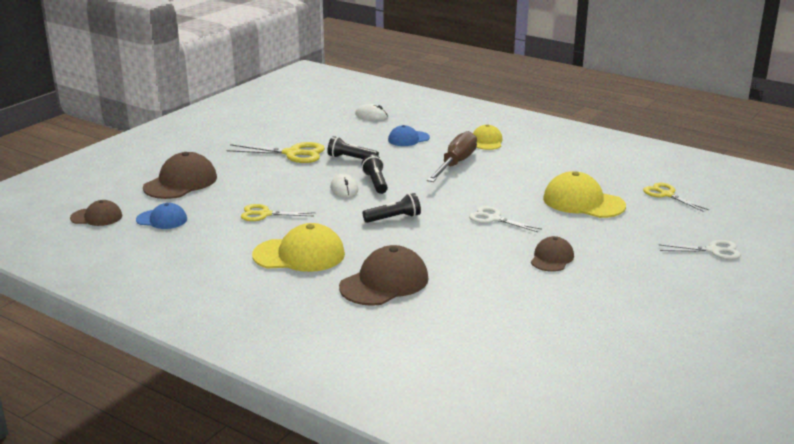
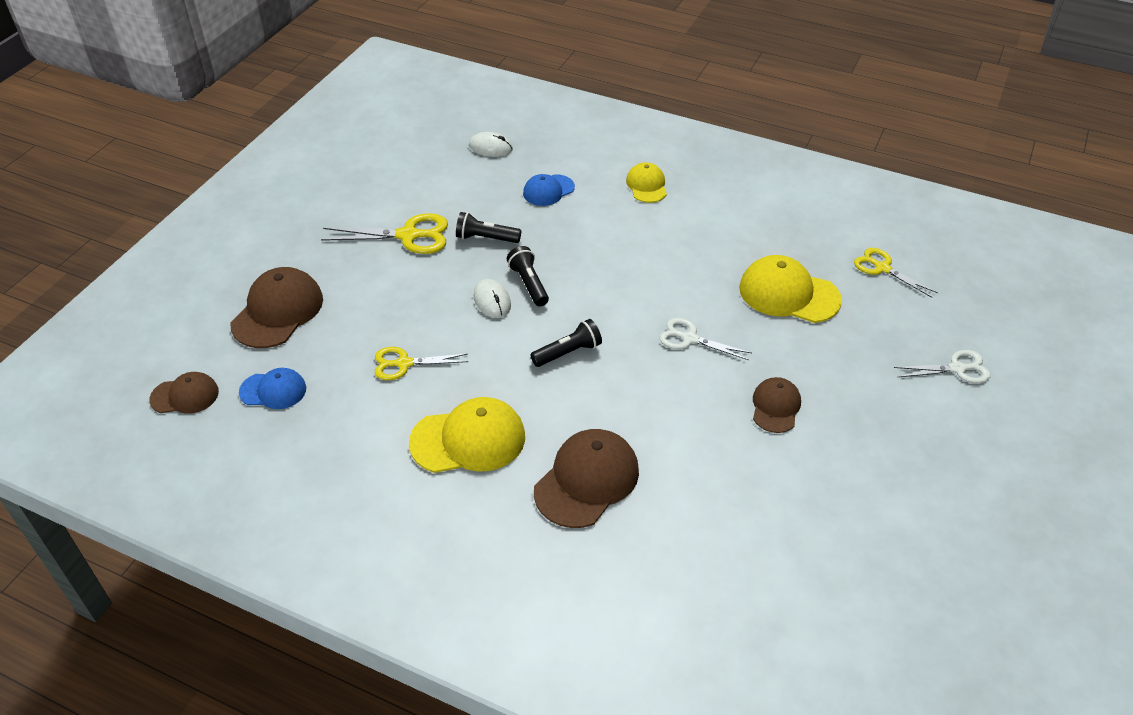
camera: 10 degrees left, 20 degrees up
brown screwdriver [427,131,477,182] -> none

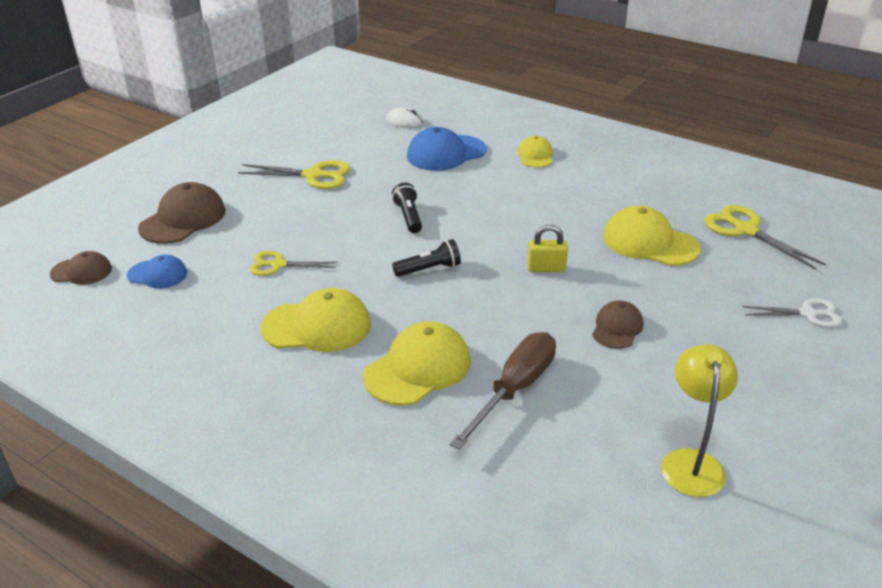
camera: 10 degrees right, 10 degrees down
black flashlight [456,212,521,243] -> none
white mouse [474,279,511,318] -> none
blue cap [523,174,575,206] -> blue cap [407,127,487,171], size x1.68
brown cap [534,429,639,528] -> yellow cap [363,321,471,406]
white scissors [660,318,751,360] -> yellow padlock [528,225,568,272]
yellow scissors [854,248,938,298] -> yellow scissors [704,205,826,269], size x1.51
none -> brown screwdriver [450,332,556,450]
none -> yellow lamp [661,344,738,497]

